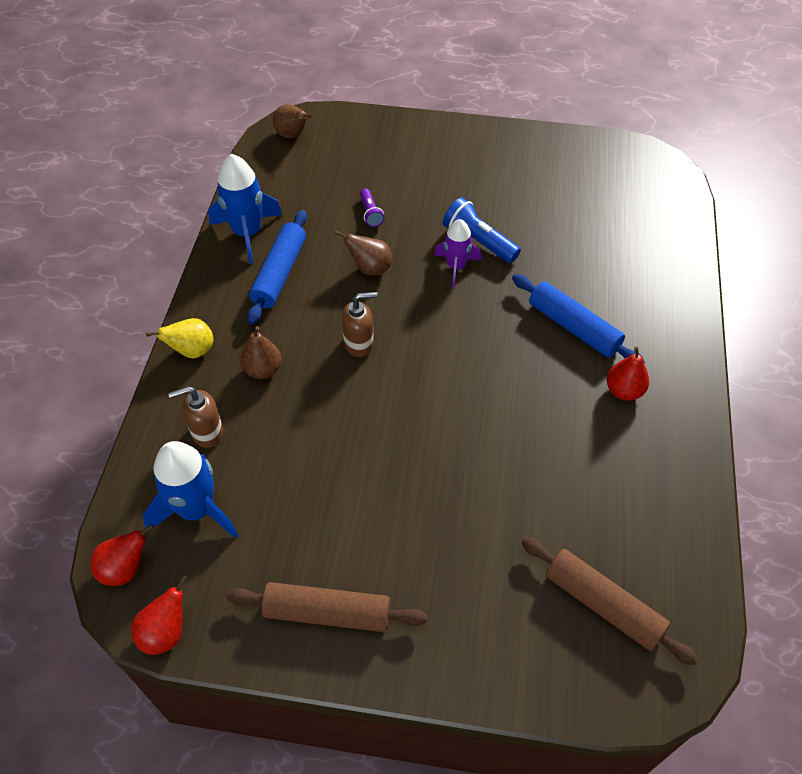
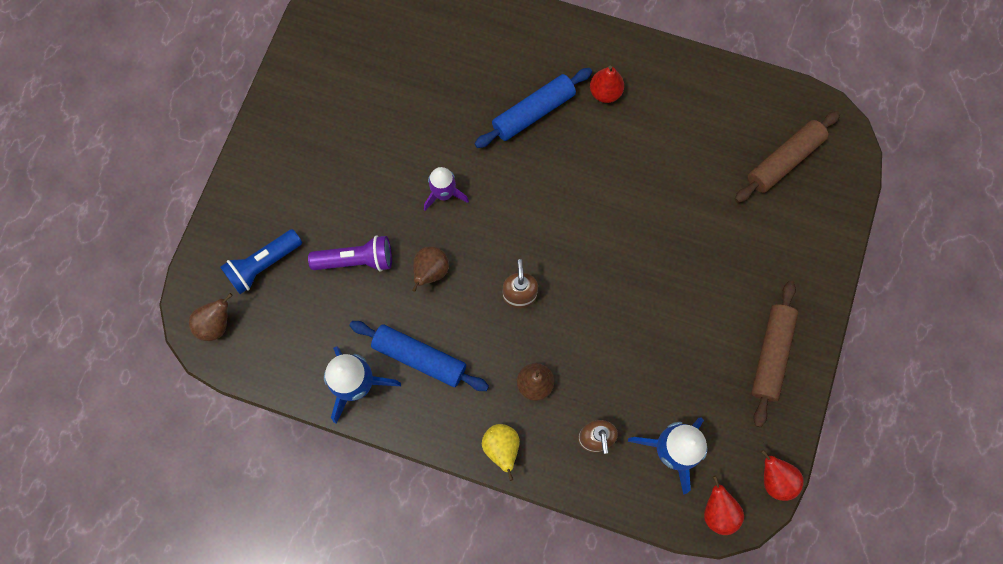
camera: 80 degrees left, 20 degrees up
purple flashlight [360,188,385,227] -> purple flashlight [308,235,392,272], size x1.71
blue flashlight [443,198,521,263] -> blue flashlight moved to [220,229,302,294]

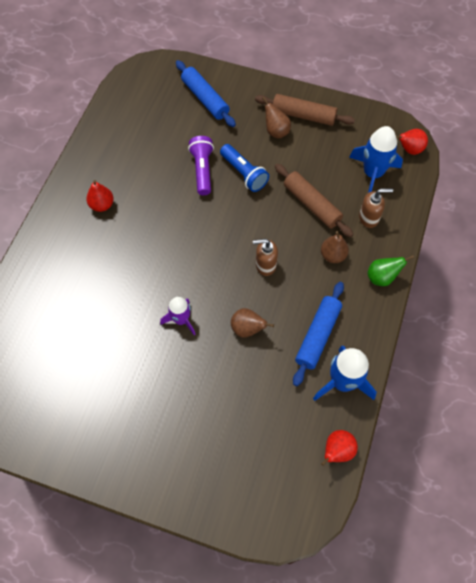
camera: 90 degrees left, 10 degrees down
brown pear [189,293,233,341] -> brown pear moved to [262,97,291,139]
blue flashlight [220,229,302,294] -> blue flashlight moved to [220,144,269,192]
purple flashlight [308,235,392,272] -> purple flashlight moved to [188,136,214,195]
blue rolling pin [475,68,592,148] -> blue rolling pin moved to [176,60,236,127]
yellow pear [482,424,520,481] -> green pear [368,255,414,286]
brown rolling pin [735,111,840,203] -> brown rolling pin moved to [275,164,354,237]
red pear [761,449,804,501] -> red pear moved to [321,430,358,466]

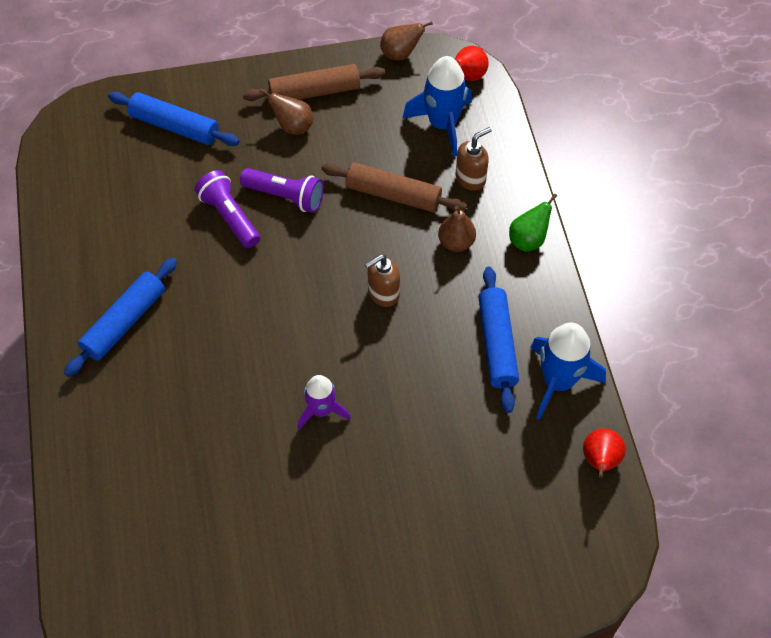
camera: 30 degrees left, 5 degrees down
red pear [86,180,114,212] -> blue rolling pin [64,258,177,377]
blue flashlight [220,144,269,192] -> purple flashlight [240,168,324,213]
brown pear [231,308,274,337] -> brown pear moved to [380,21,433,60]

